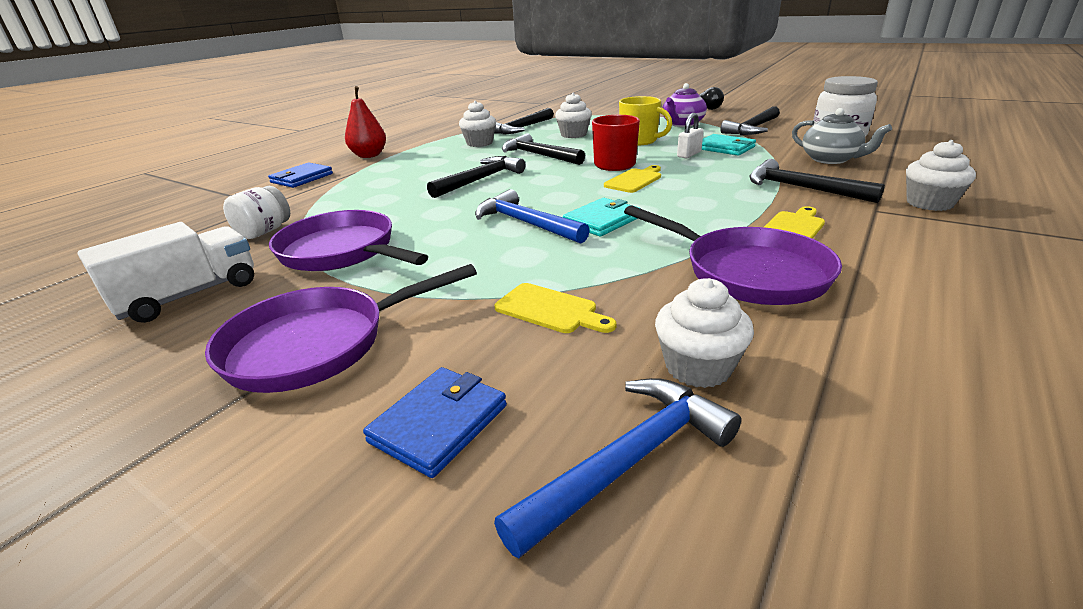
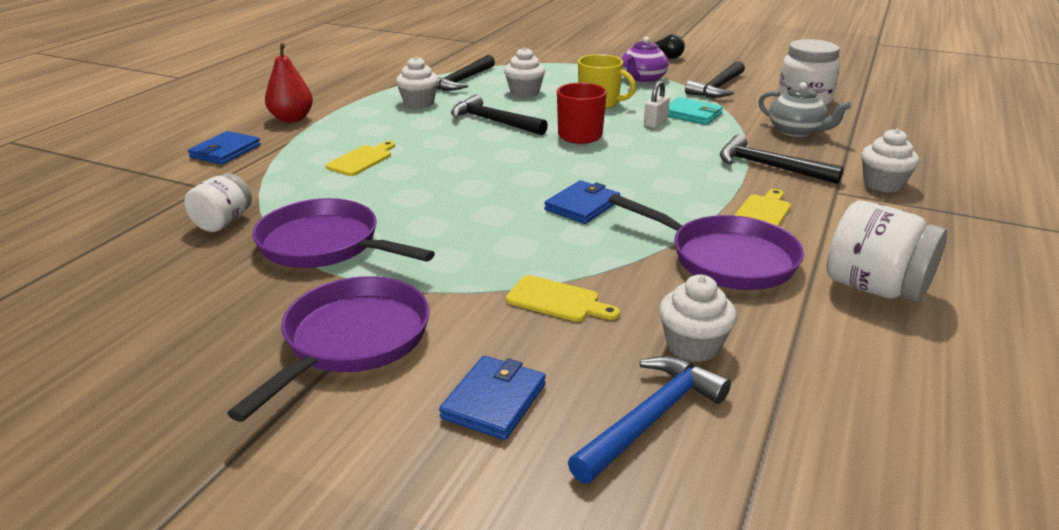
camera: 10 degrees left, 0 degrees up
white truck [77,222,254,323] -> none
purple pan [205,264,477,393] -> purple pan turned 150 degrees clockwise [227,276,430,422]
black hammer [427,156,526,198] -> none
blue hammer [475,189,590,244] -> none
turquoise wallet [563,198,641,237] -> blue wallet [544,180,620,224]
yellow cutting board [604,165,661,193] -> yellow cutting board moved to [326,141,395,176]
none -> white jar [827,200,947,302]

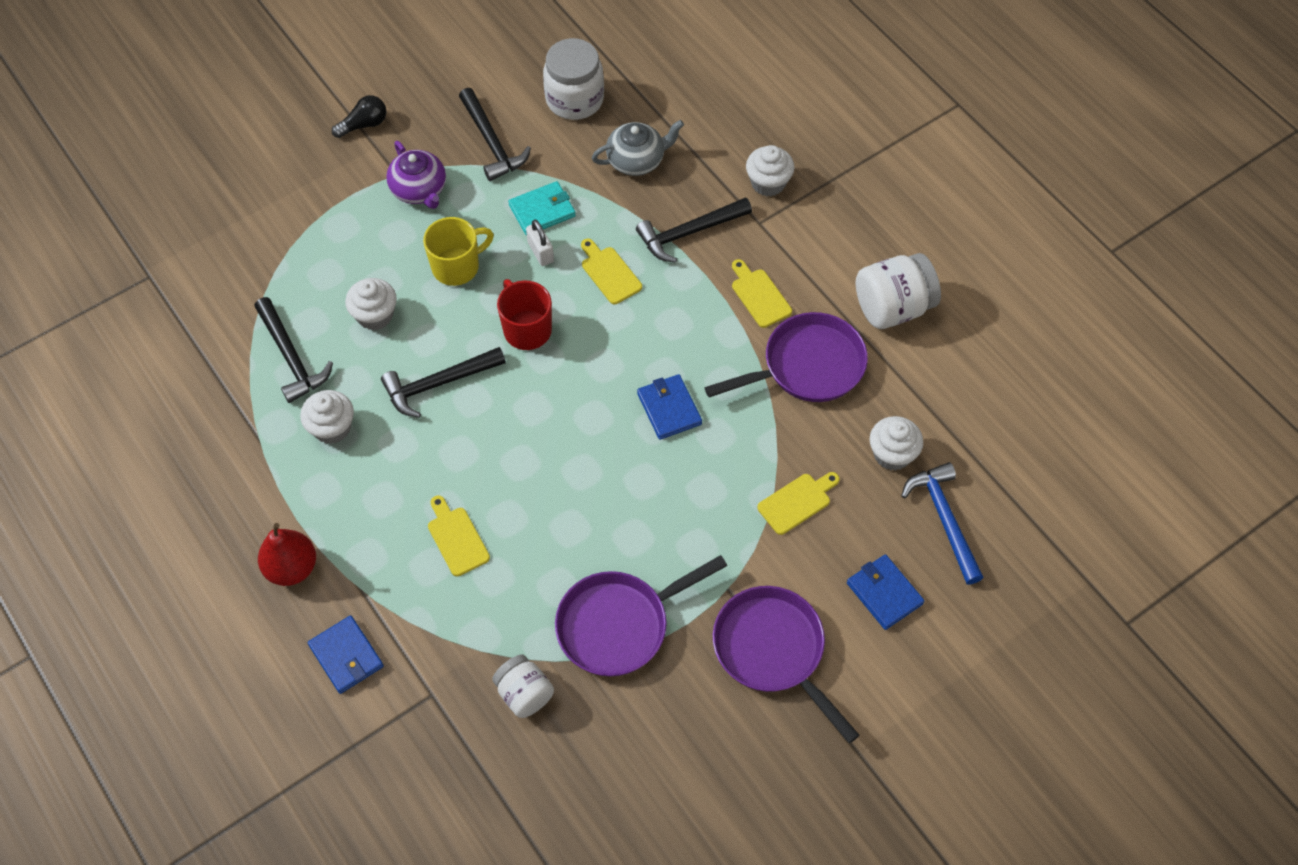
camera: 60 degrees left, 30 degrees up
none -> yellow cutting board [581,239,642,304]

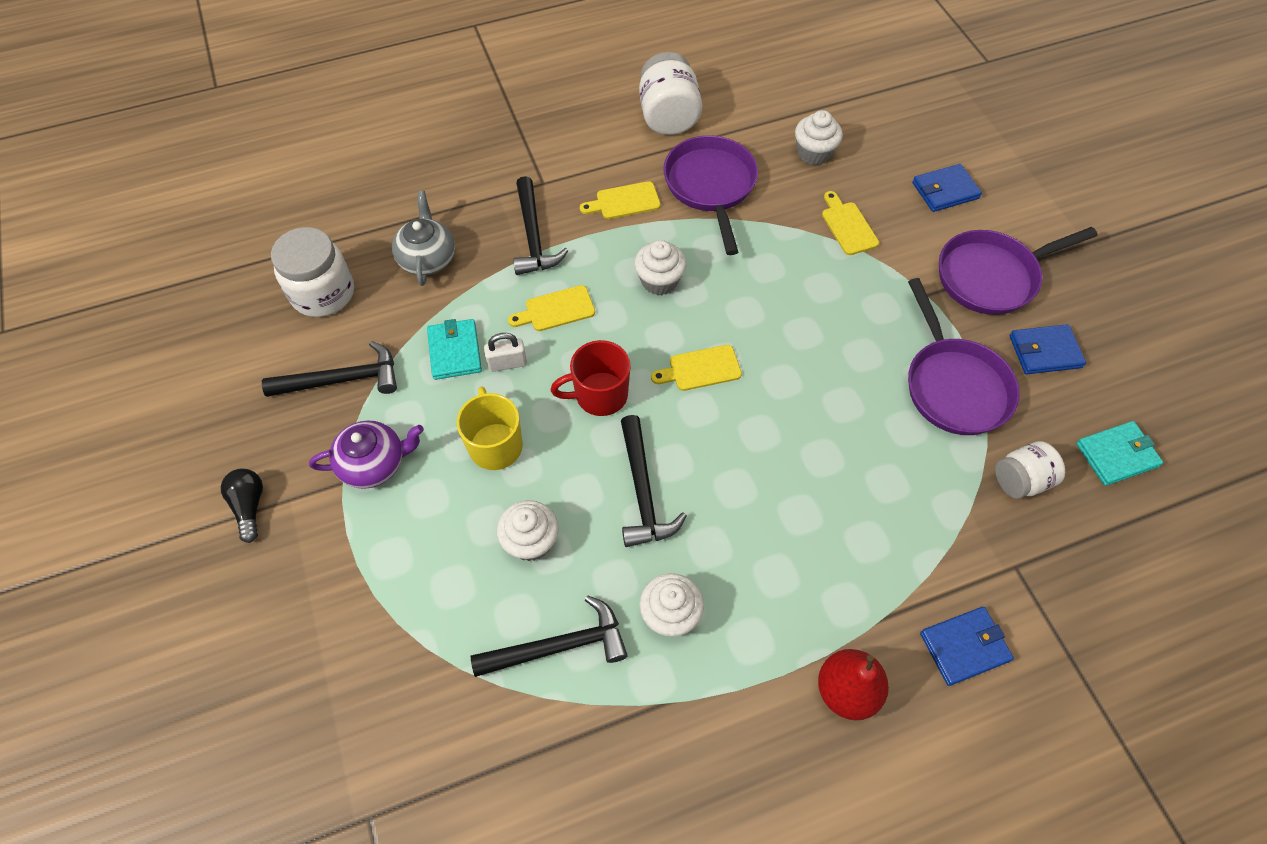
camera: 75 degrees left, 0 degrees up
yellow cutting board [428,495,490,576] -> yellow cutting board moved to [651,345,742,391]
blue wallet [637,374,702,440] -> blue wallet moved to [1009,324,1086,374]
white cupcake [746,145,794,197] -> white cupcake moved to [634,240,686,295]
blue hammer [901,462,984,585] -> none
none -> turquoise wallet [1076,421,1163,486]

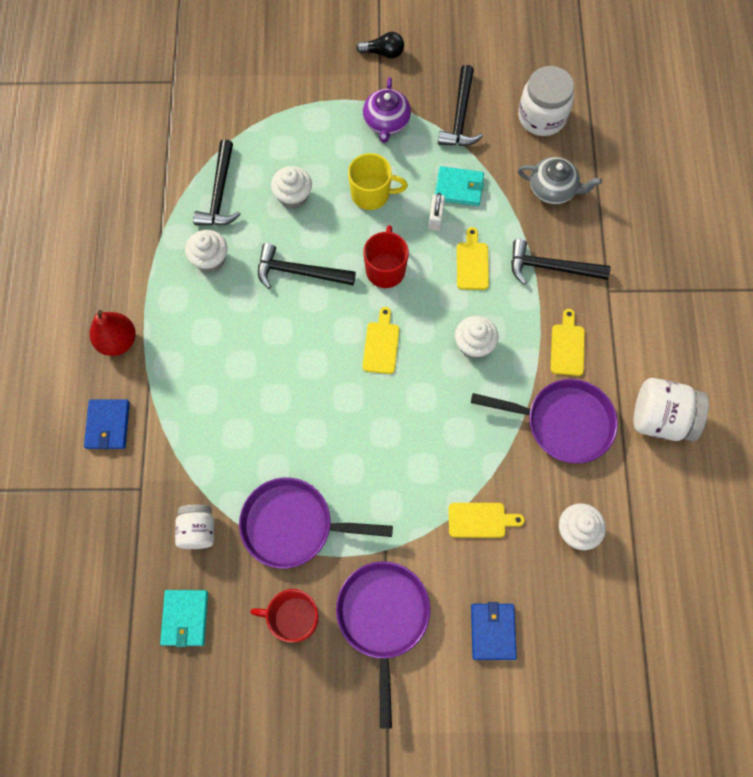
camera: 110 degrees right, 10 degrees up
blue wallet [1009,324,1086,374] -> red mug [250,589,319,642]

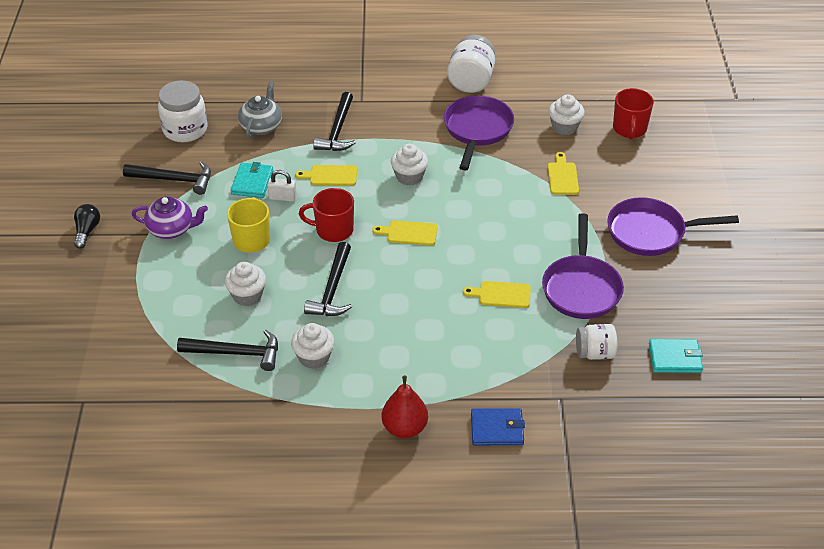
camera: 90 degrees left, 25 degrees down
red mug [250,589,319,642] -> red mug moved to [613,88,654,140]
blue wallet [471,602,517,660] -> none
yellow cutting board [551,309,585,376] -> yellow cutting board moved to [463,281,531,308]

